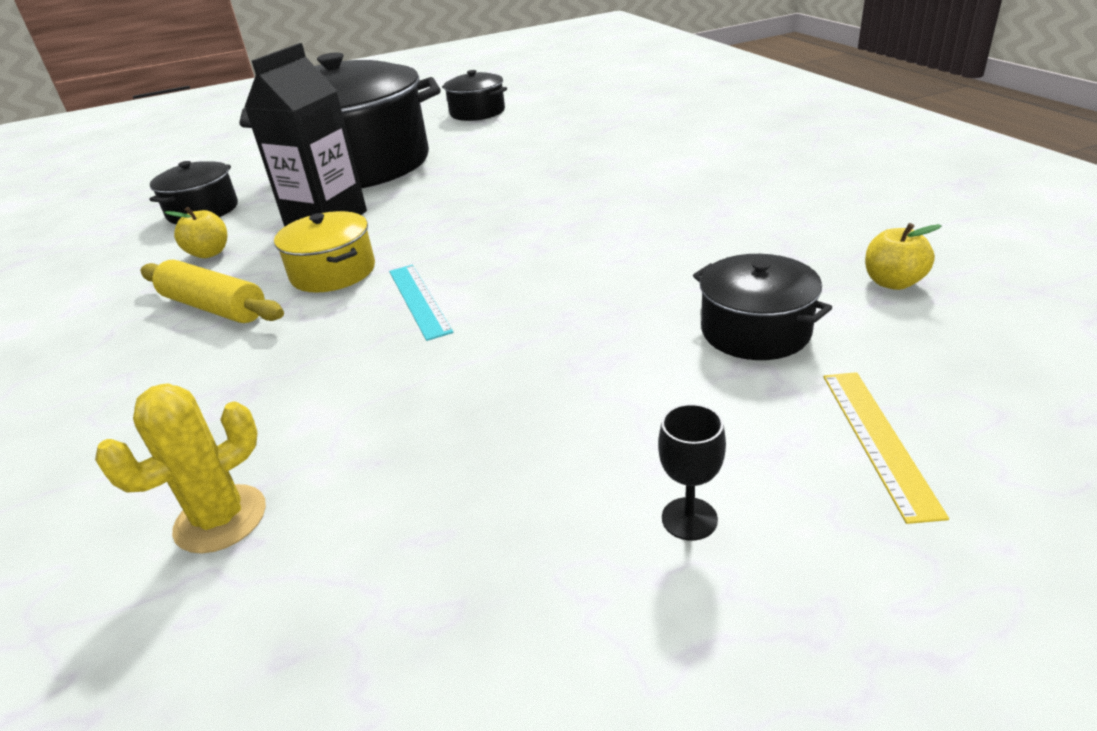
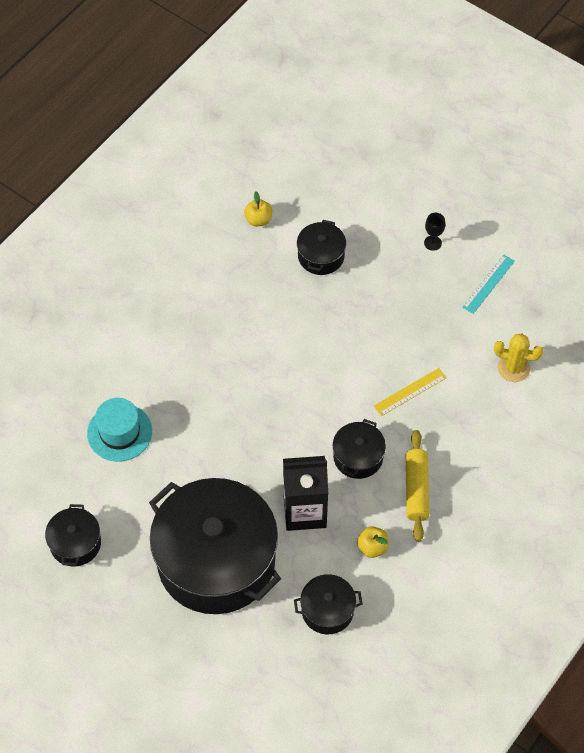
camera: 125 degrees left, 25 degrees up
yellow pot [274,211,375,293] -> black pot [333,419,386,479]
turquoise ruler [389,265,453,341] -> turquoise ruler moved to [462,255,515,314]
yellow ruler [823,372,949,524] -> yellow ruler moved to [374,368,447,416]
none -> turquoise hat [87,398,152,462]

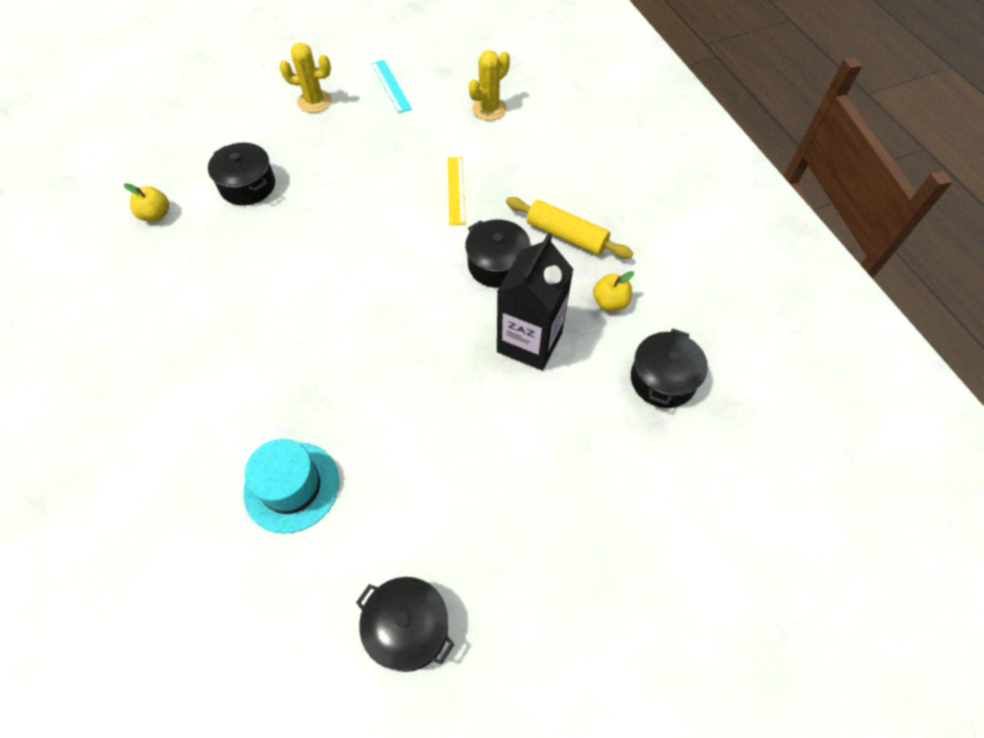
camera: 60 degrees left, 0 degrees up
black pot [149,478,281,614] -> none
black goblet [424,213,445,251] -> yellow cactus [279,43,332,113]

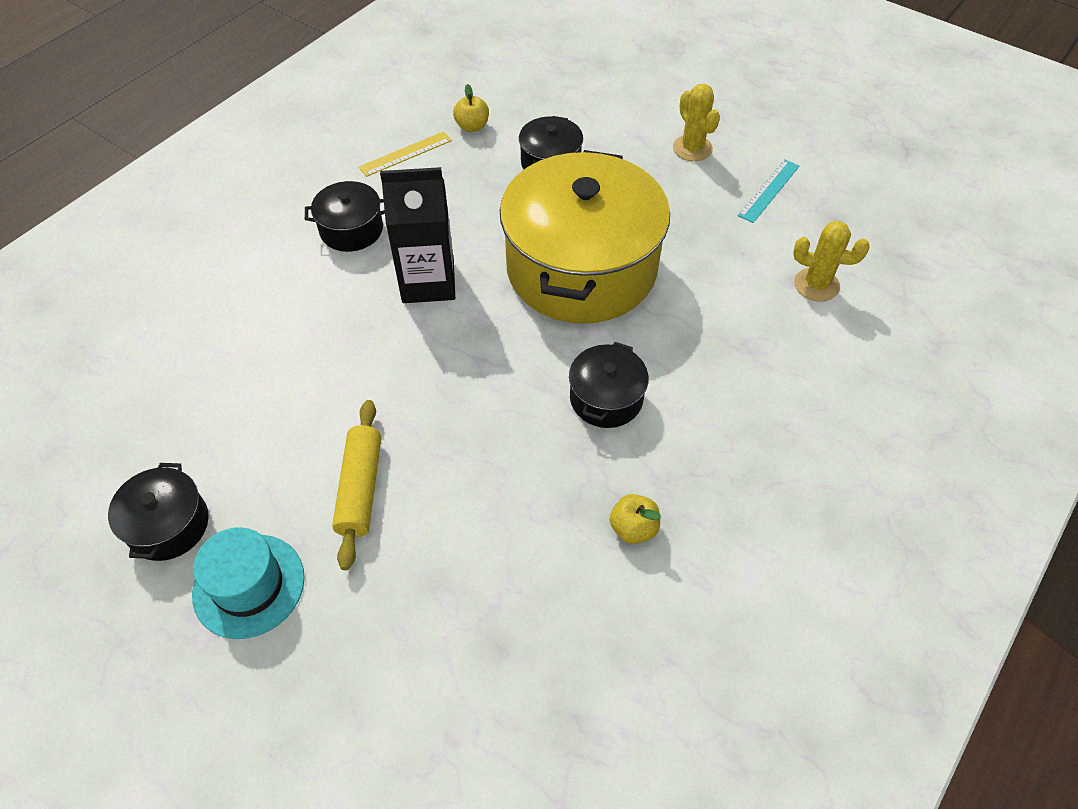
camera: 60 degrees right, 5 degrees down
turquoise hat [243,439,339,534] -> turquoise hat moved to [192,527,305,639]
yellow ruler [447,157,466,225] -> yellow ruler moved to [359,131,452,177]
black carton [497,232,574,371] -> black carton moved to [380,167,455,303]
yellow rolling pin [506,197,633,259] -> yellow rolling pin moved to [332,400,381,570]
black pot [631,329,708,408] -> black pot moved to [305,181,385,252]
none -> yellow pot [500,150,670,324]

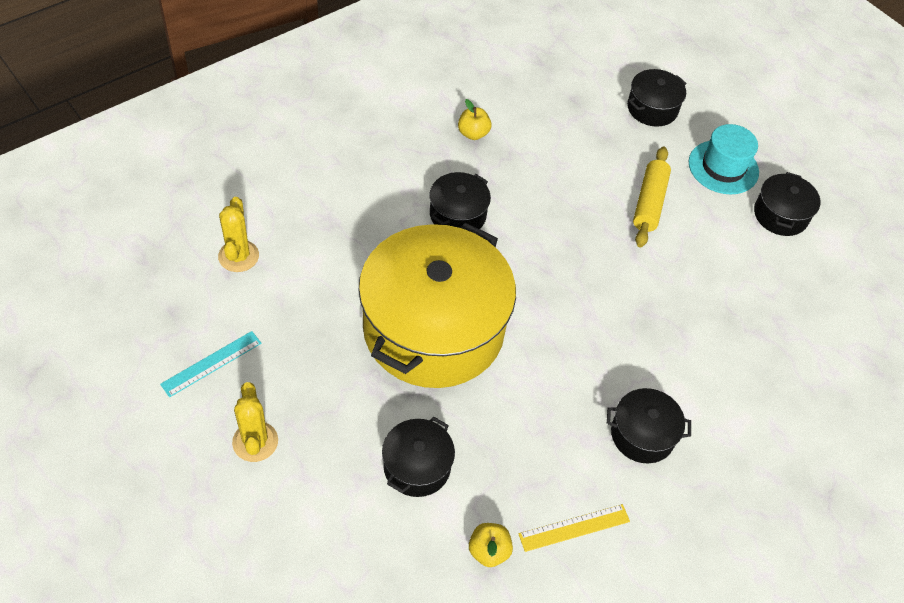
camera: 170 degrees left, 0 degrees up
black carton [380,167,455,303] -> none
yellow cactus [793,221,870,302] -> yellow cactus turned 60 degrees clockwise [218,197,259,272]
none -> black pot [627,69,687,127]

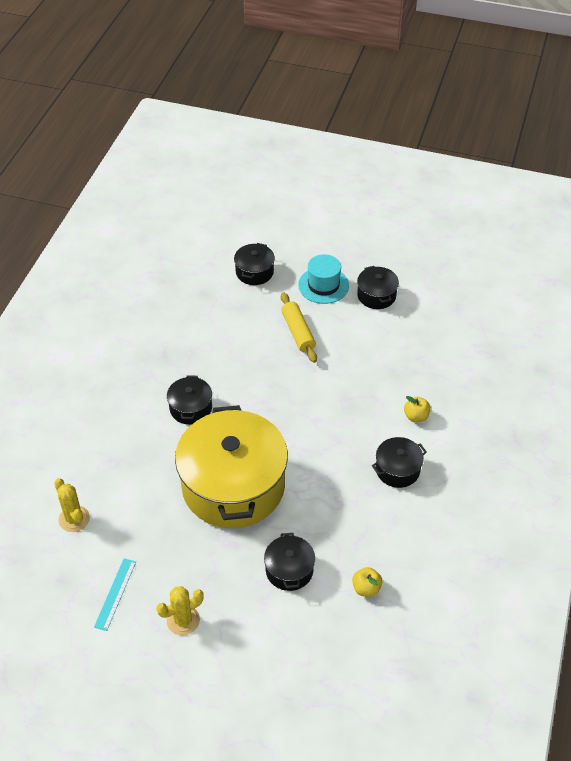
camera: 30 degrees left, 5 degrees down
yellow cactus [232,382,278,462] -> yellow cactus turned 75 degrees counterclockwise [156,586,204,635]
yellow apple [458,99,492,140] -> yellow apple moved to [404,396,431,422]
yellow ruler [518,504,630,552] -> none

